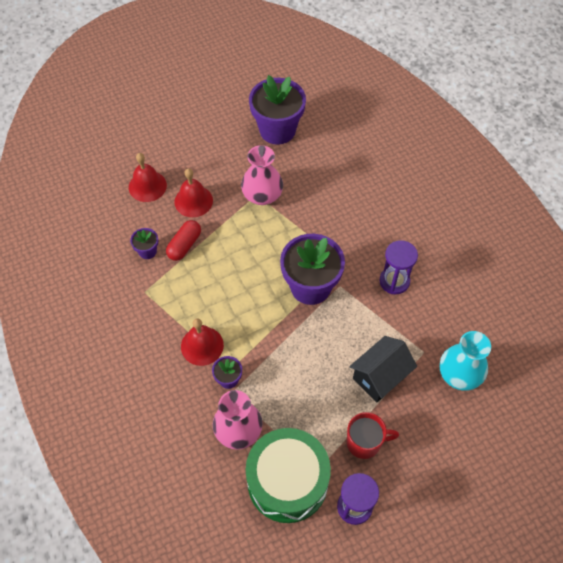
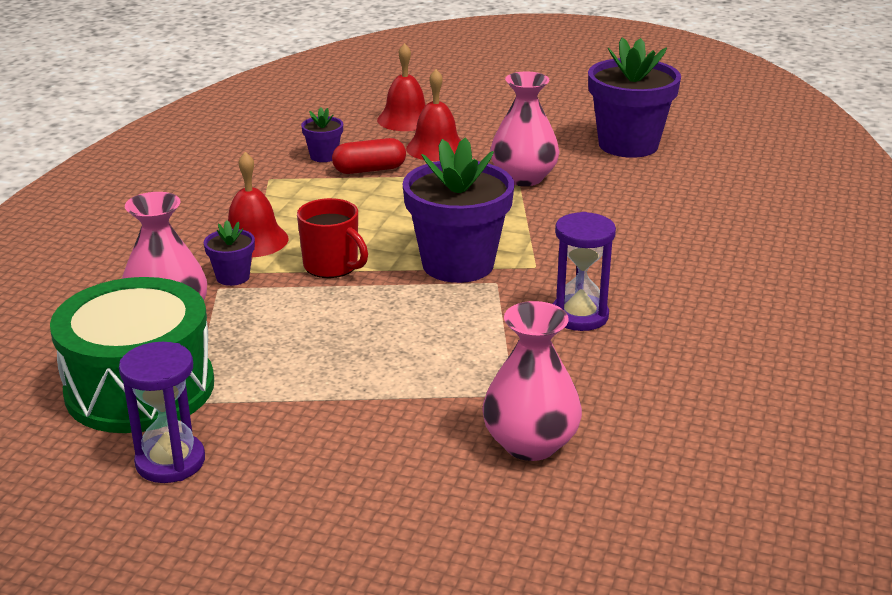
camera: 45 degrees right, 30 degrees down
red mug [347,412,399,459] -> red mug moved to [297,198,368,278]
black house [349,336,417,402] -> none
turquoise vase [440,331,491,391] -> pink vase [482,301,582,461]

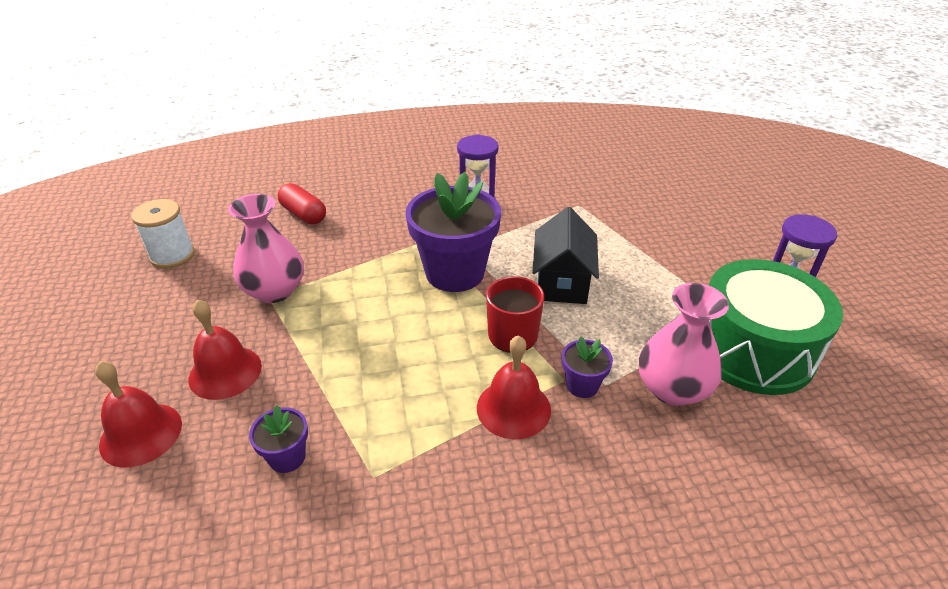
camera: 120 degrees left, 10 degrees up
red capsule [332,138,406,174] -> red capsule moved to [278,183,326,224]
pink vase [482,301,582,461] -> none
purple flower pot [588,37,681,158] -> white spool [131,199,195,269]
none -> black house [532,207,599,304]

